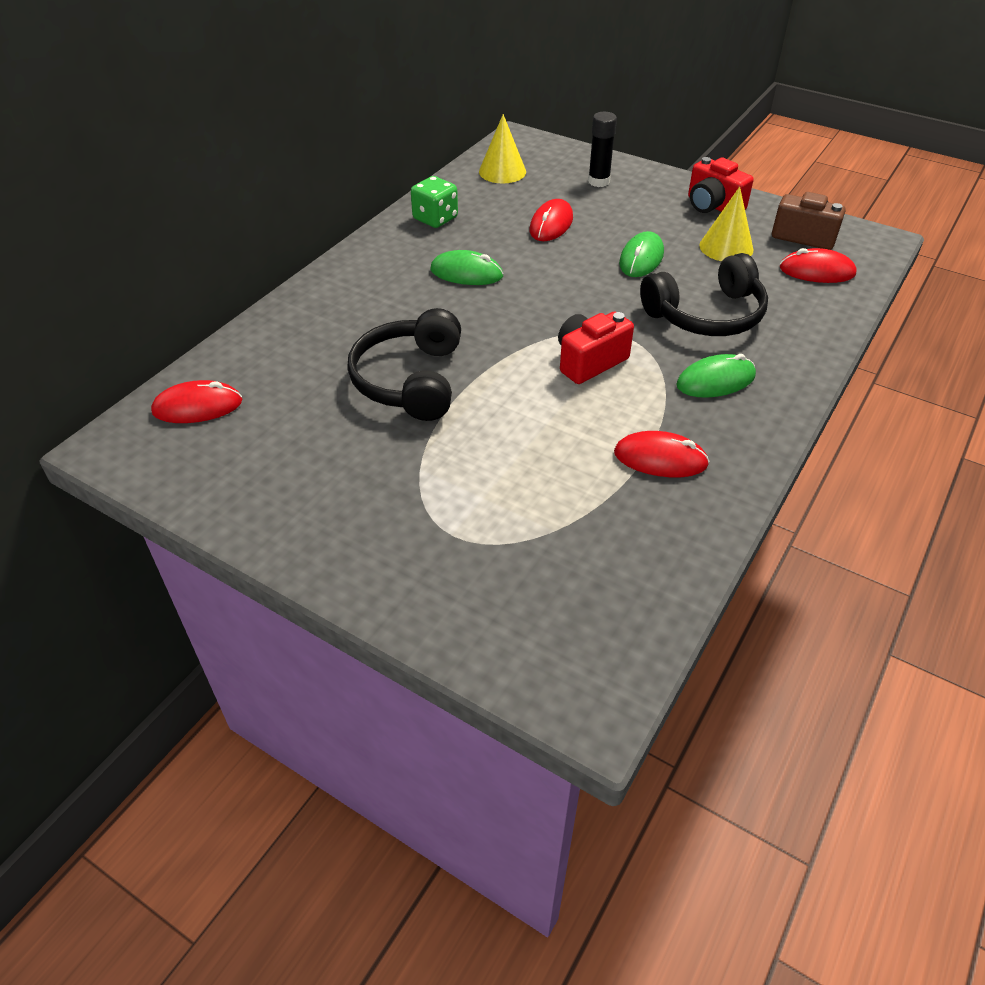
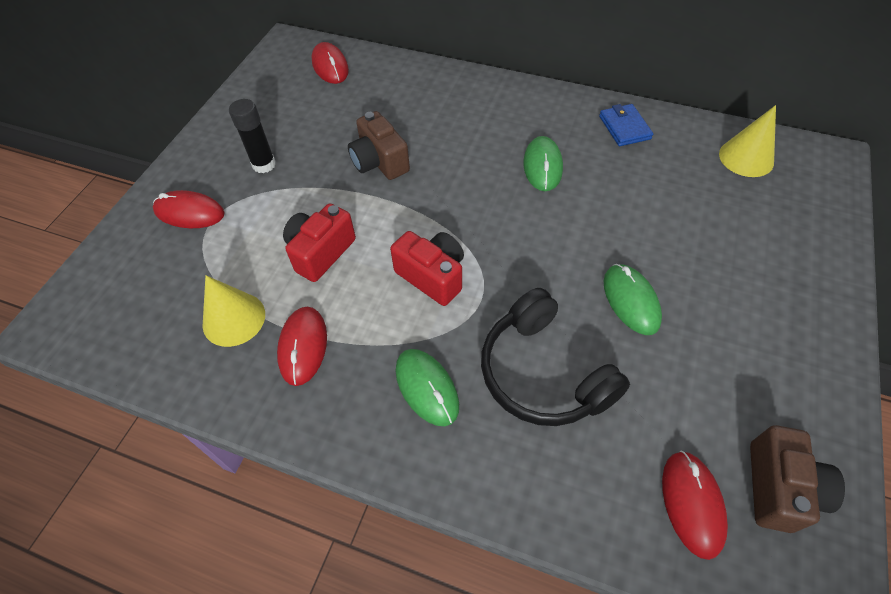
camera: 80 degrees right, 10 degrees up
black headphones [347,308,461,421] -> brown camera [348,111,410,180]
green dice [411,176,458,228] -> blue wallet [599,104,653,146]
red mouse [530,199,573,241] -> red mouse moved to [153,190,225,228]
black glue stick [588,112,617,187] -> black glue stick moved to [229,99,276,173]
green mouse [619,231,664,277] -> green mouse turned 60 degrees clockwise [604,264,662,335]
red camera [688,157,754,213] -> red camera moved to [283,203,356,282]
yellow cone [699,187,753,261] -> yellow cone moved to [202,275,265,347]

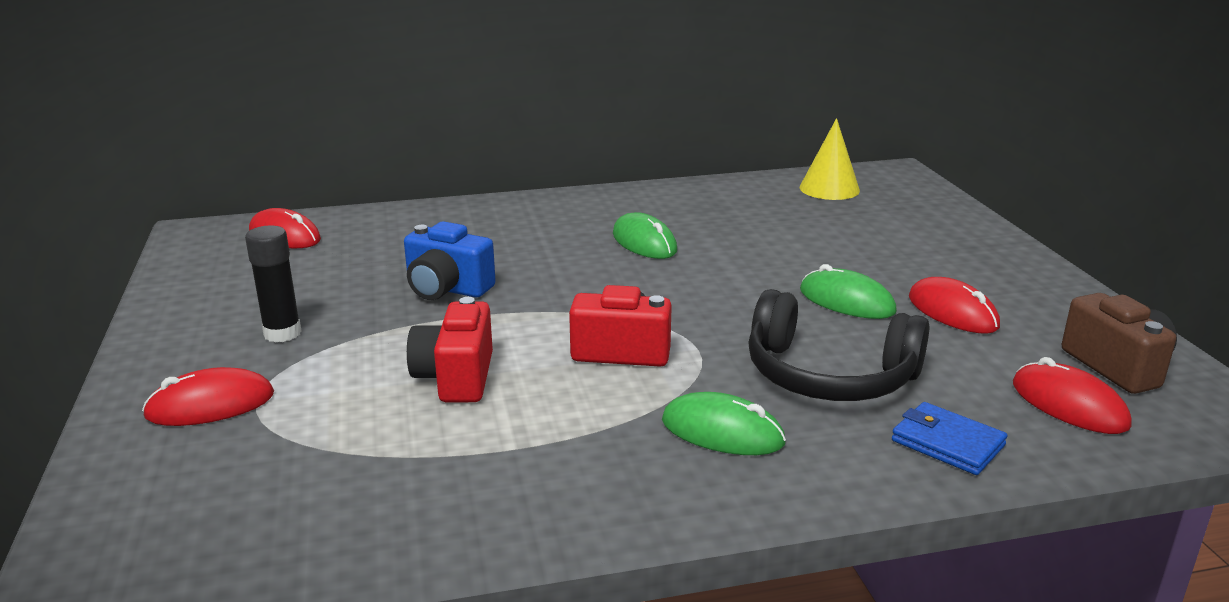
camera: 35 degrees left, 30 degrees down
yellow cone [202,275,265,347] -> none
red mouse [277,307,327,386] -> red mouse moved to [909,277,1000,334]
brown camera [348,111,410,180] -> blue camera [404,221,496,300]
blue wallet [599,104,653,146] -> blue wallet moved to [892,402,1008,475]

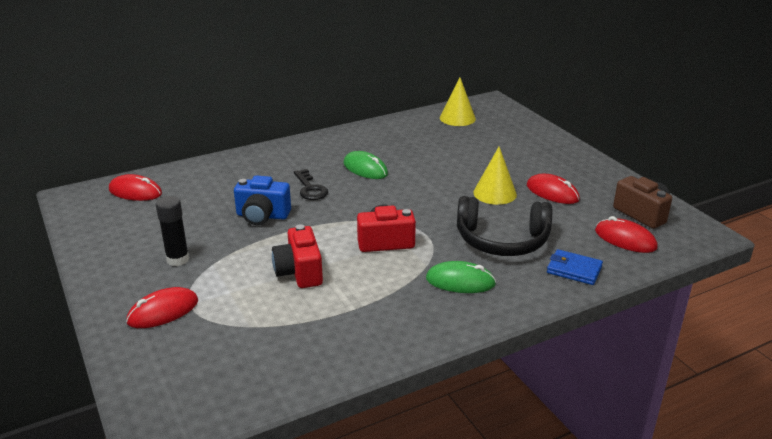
camera: 15 degrees left, 5 degrees up
green mouse [800,264,897,319] -> yellow cone [473,147,517,205]
none -> black key [294,169,328,200]

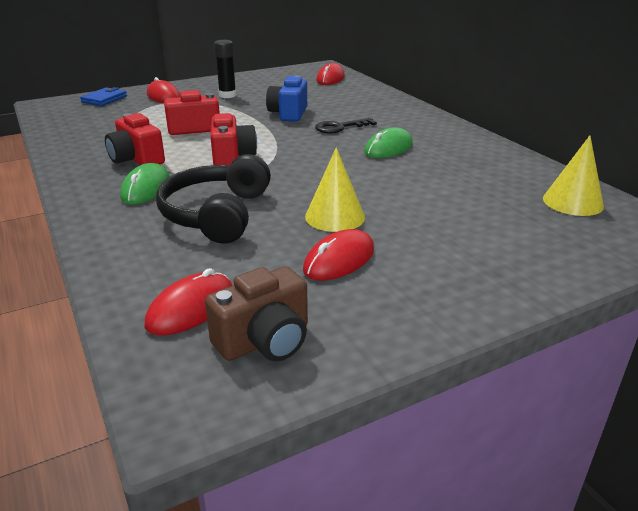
camera: 90 degrees right, 0 degrees up
blue wallet [547,249,603,285] -> blue wallet moved to [80,87,127,106]
none -> red camera [105,113,165,165]

